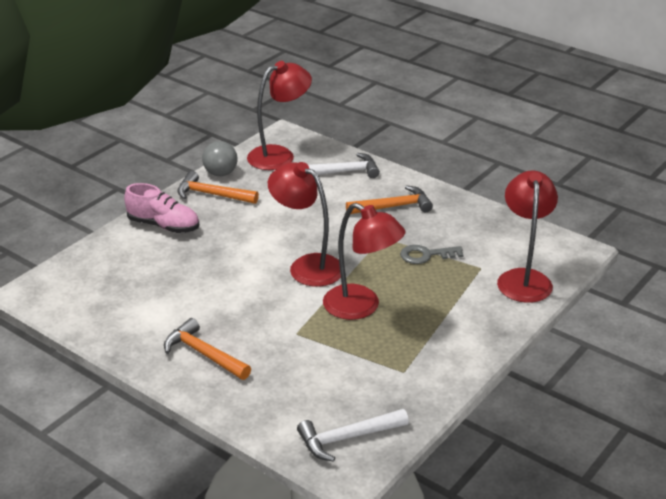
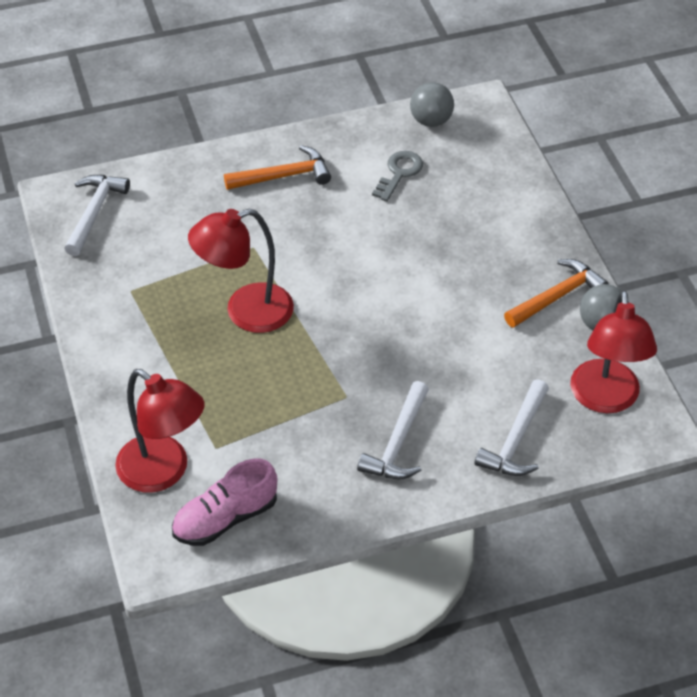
camera: 125 degrees right, 15 degrees up
pink shoe [124,183,199,233] -> pink shoe moved to [172,459,277,546]
red lamp [268,162,341,287] -> none
orange hammer [346,185,433,214] -> white hammer [357,381,429,479]
grey key [400,245,464,264] -> grey key moved to [372,151,423,201]
none -> grey ball [410,82,454,127]

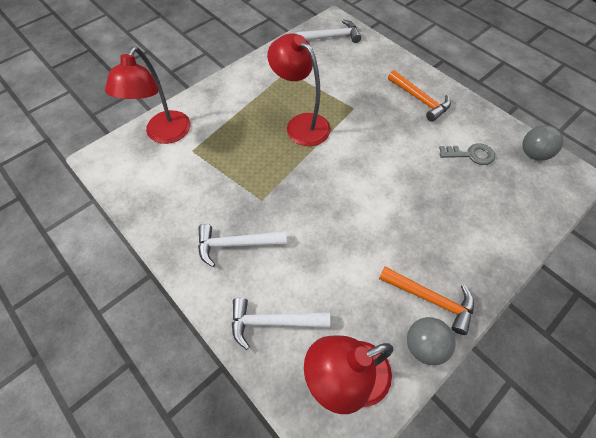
camera: 65 degrees right, 10 degrees up
pink shoe [172,459,277,546] -> none

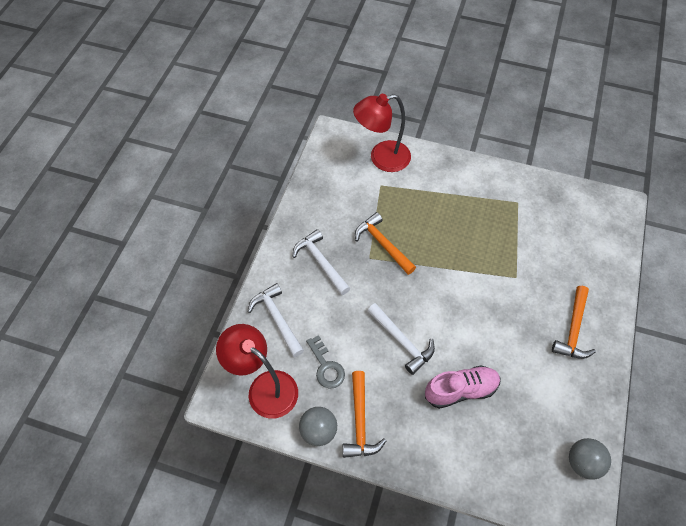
camera: 60 degrees right, 0 degrees up
red lamp [267,33,331,146] -> none
white hammer [296,20,361,43] -> white hammer moved to [367,303,435,375]
grey key [439,143,495,165] -> grey key moved to [306,335,345,388]
none -> orange hammer [355,212,416,275]
none -> pink shoe [425,366,501,409]

